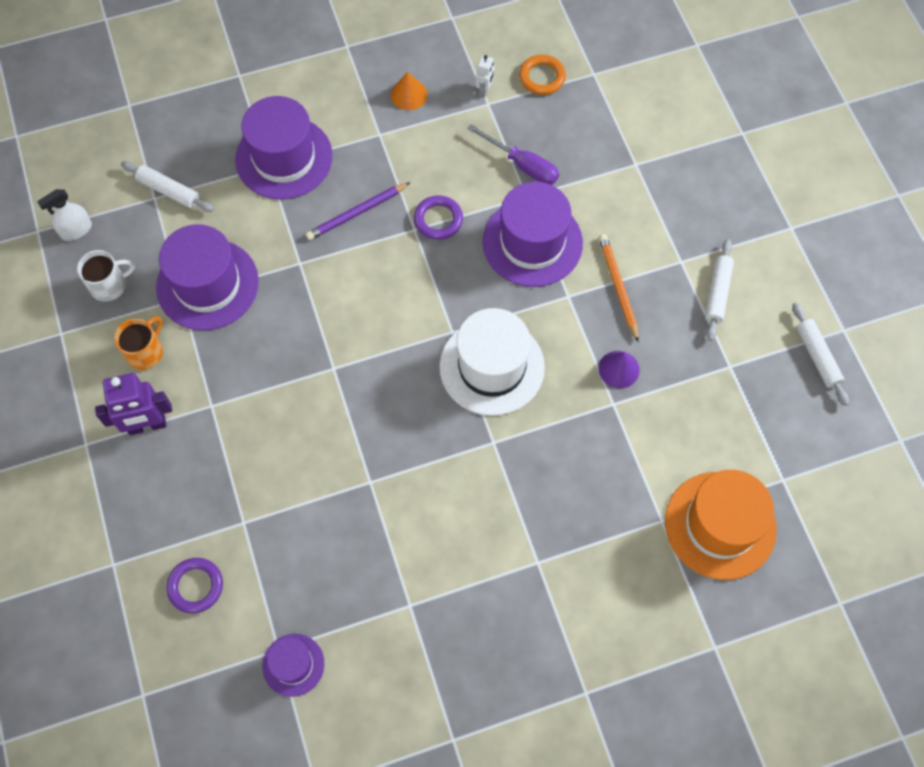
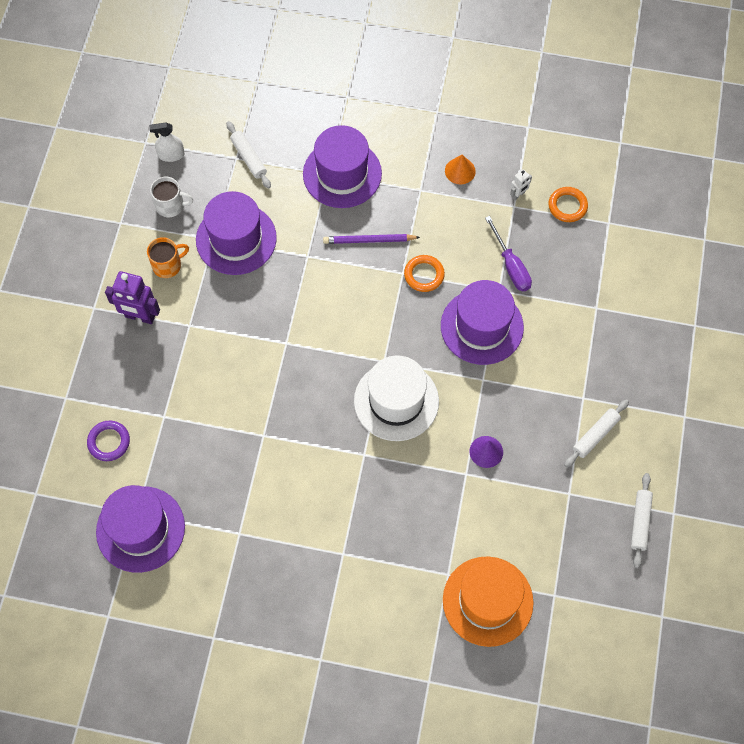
camera: 30 degrees right, 0 degrees up
purple hat [262,634,325,697] -> purple hat [96,485,185,573], size x1.88
purple ring [414,195,463,240] -> orange ring [404,255,445,292]
orange pencil [599,234,639,342] -> none

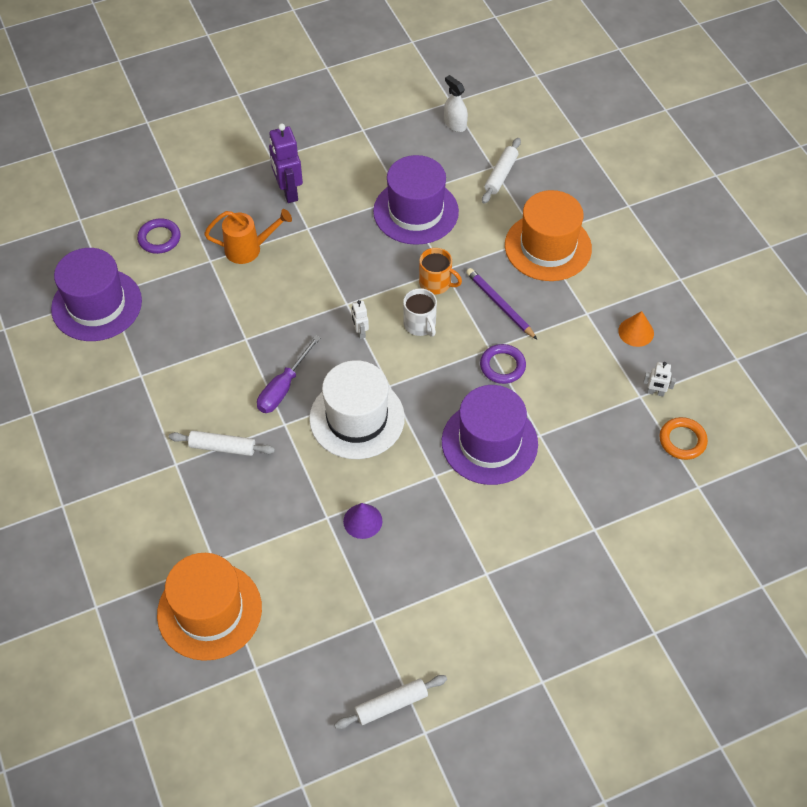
camera: 55 degrees right, 10 degrees down
orange mug [147,237,189,278] -> orange mug moved to [419,248,462,294]
white mug [150,177,193,217] -> white mug moved to [403,288,437,337]
purple hat [303,125,382,208] -> orange hat [505,190,592,281]
orange ring [404,255,445,292] -> purple ring [480,344,526,384]
purple screwdriver [485,216,532,291] -> purple screwdriver moved to [257,335,320,413]
white rolling pin [564,399,629,467] -> white rolling pin moved to [169,431,275,456]
none -> orange watering can [204,209,292,264]
none -> white robot [351,300,369,339]

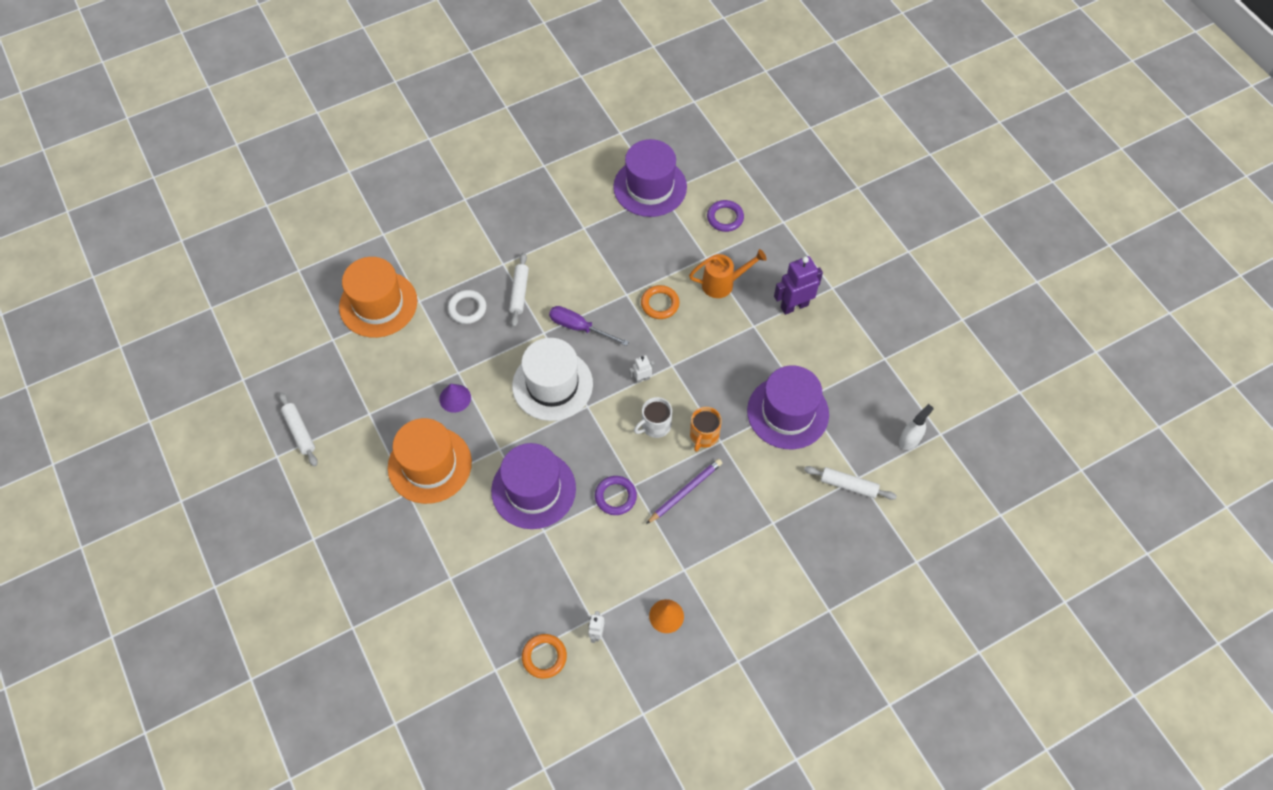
camera: 85 degrees right, 5 degrees up
orange watering can [204,209,292,264] -> orange watering can turned 90 degrees counterclockwise [689,249,767,298]
orange hat [505,190,592,281] -> orange hat moved to [388,418,472,504]
none -> white ring [448,290,486,324]
none -> orange ring [641,285,680,319]

